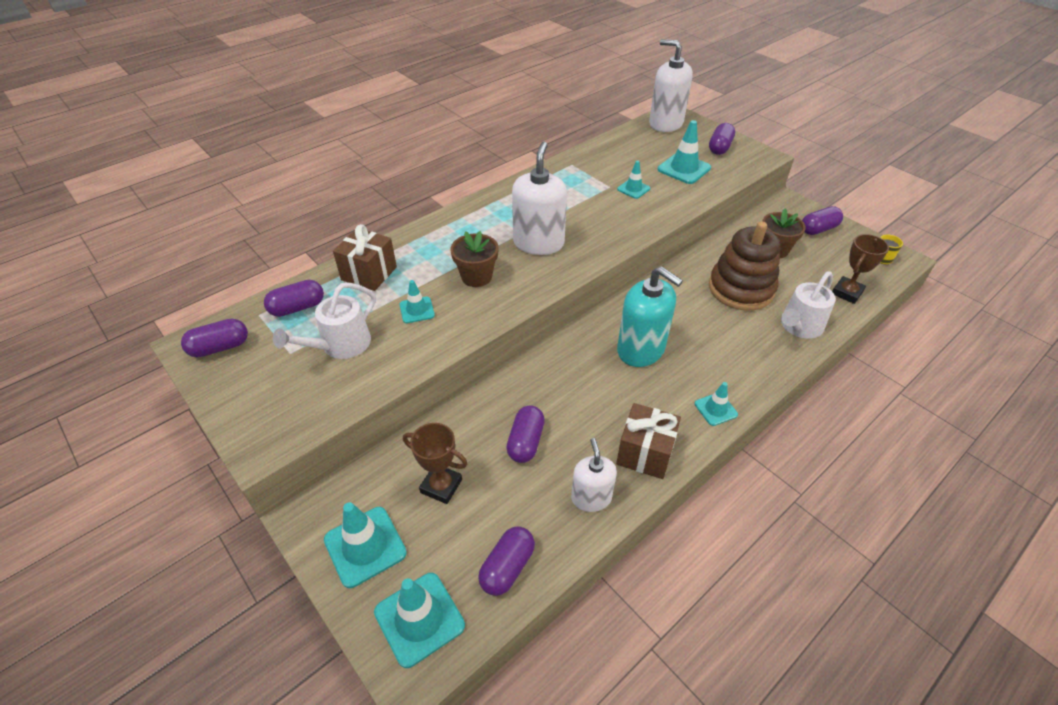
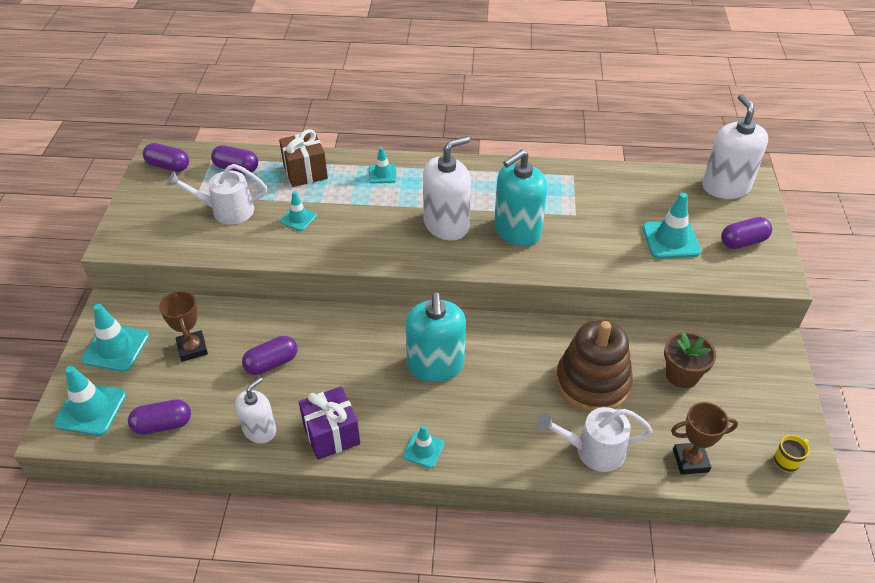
camera: 45 degrees right, 0 degrees up
brown flower pot [450,231,499,287] -> none
brown gift [616,403,681,479] -> purple gift [299,386,360,460]
turquoise traffic cone [617,161,650,199] -> turquoise traffic cone moved to [369,147,397,183]
purple capsule [802,206,843,235] -> none
none -> turquoise soap dispenser [494,149,547,246]

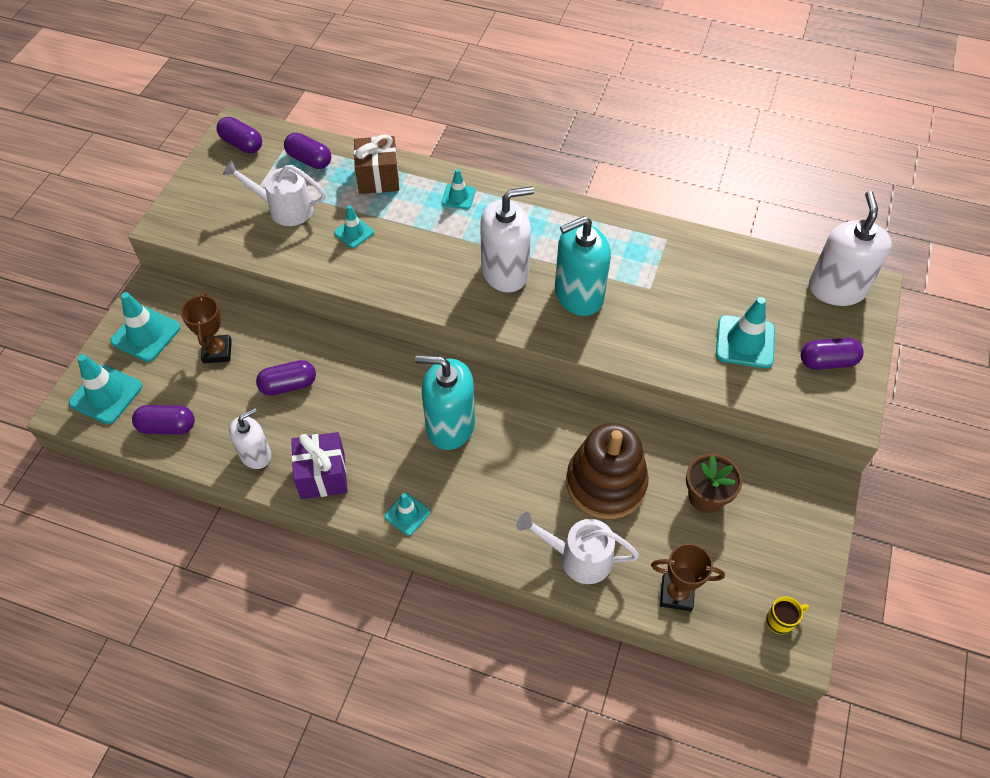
camera: 15 degrees right, 10 degrees up
turquoise soap dispenser [406,292,466,382] -> turquoise soap dispenser turned 90 degrees clockwise [415,355,475,450]

